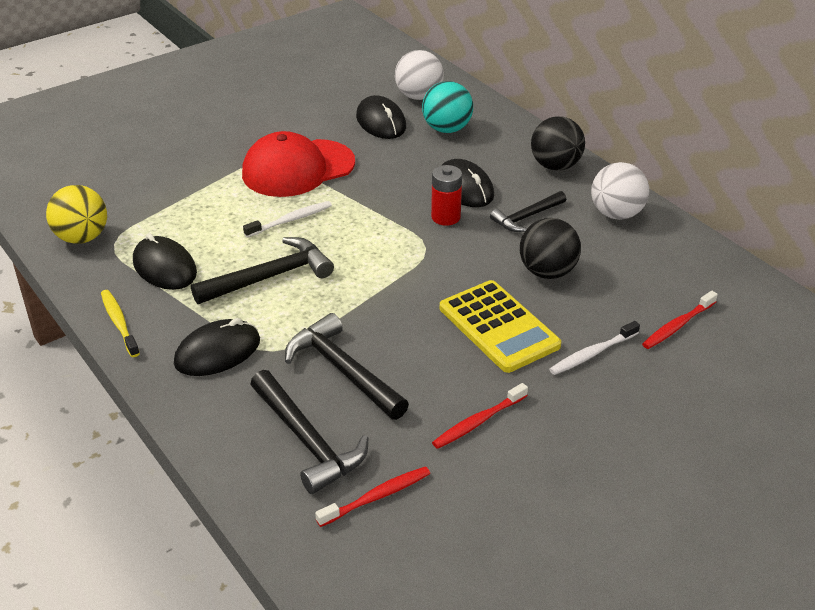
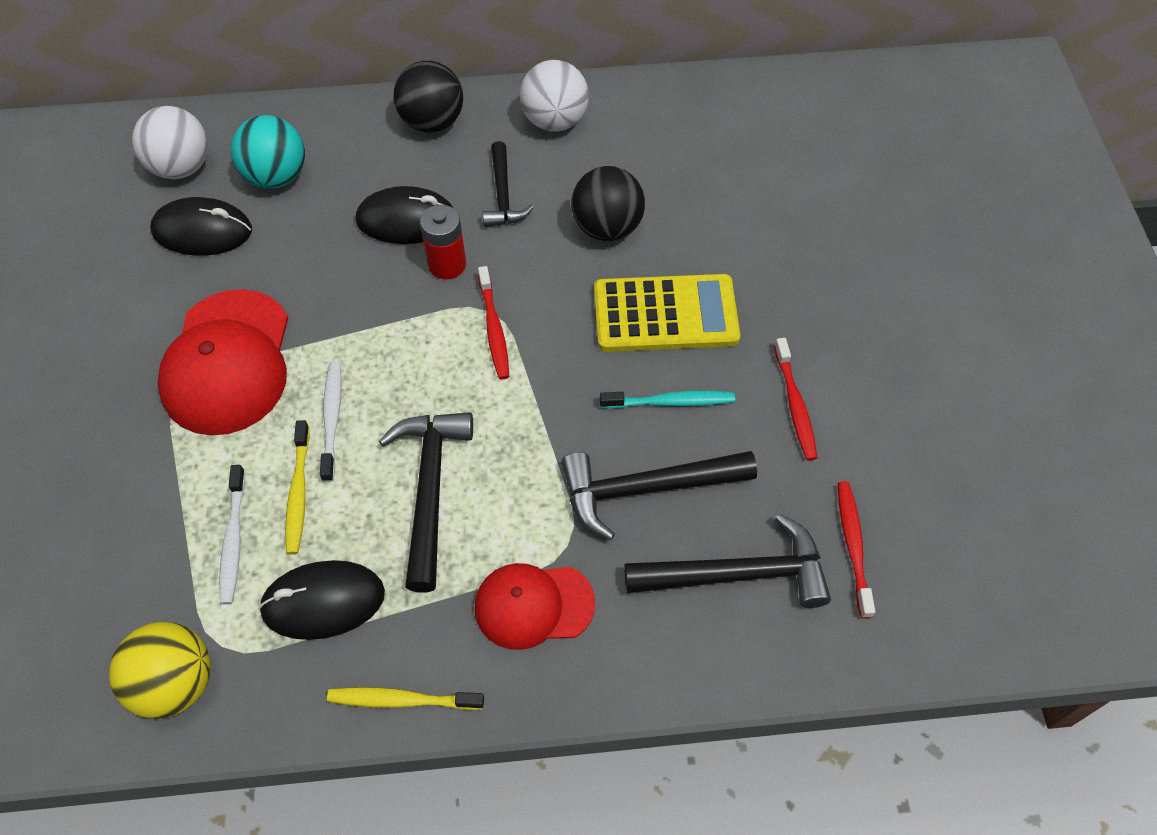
camera: 60 degrees left, 20 degrees up
black mouse [174,318,260,376] -> red cap [475,563,595,650]
white toothbrush [549,321,640,375] -> white toothbrush moved to [219,465,245,605]
red toothbrush [642,291,718,349] -> red toothbrush moved to [478,266,509,379]
none -> yellow toothbrush [285,420,310,554]
none -> turquoise toothbrush [600,391,735,409]

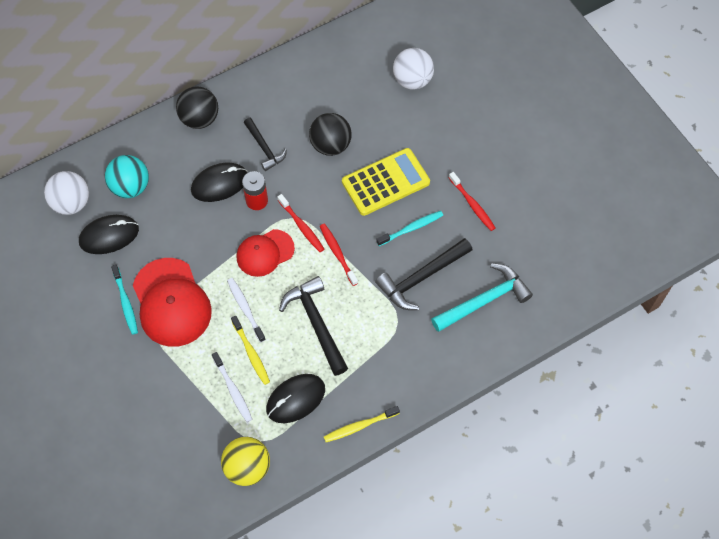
camera: 25 degrees left, 5 degrees up
red cap [475,563,595,650] -> red cap moved to [236,229,295,277]
white ball [520,60,589,132] -> white ball moved to [393,48,434,90]
black hammer [625,514,831,608] -> turquoise hammer [431,263,533,332]
red toothbrush [838,481,875,618] -> red toothbrush moved to [320,224,358,286]
none -> turquoise toothbrush [111,265,138,335]

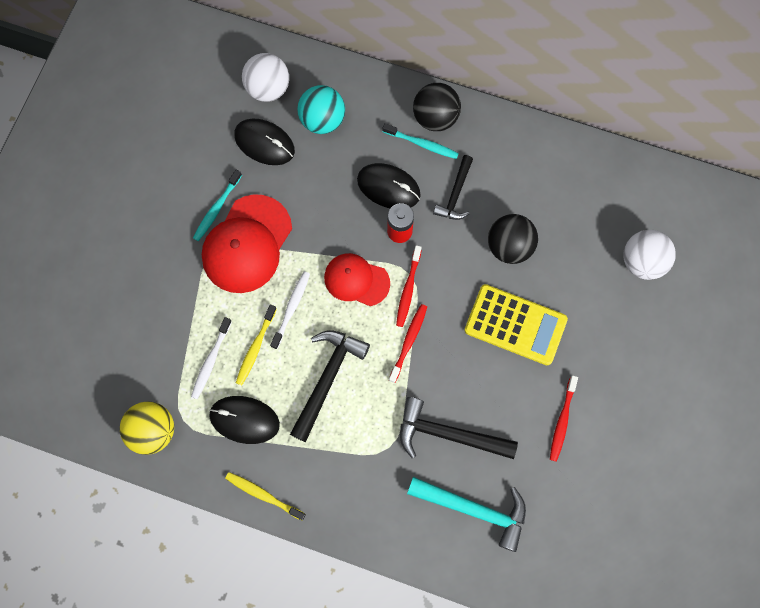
camera: 50 degrees right, 10 degrees up
turquoise toothbrush [376,211,443,246] -> turquoise toothbrush moved to [382,123,459,159]

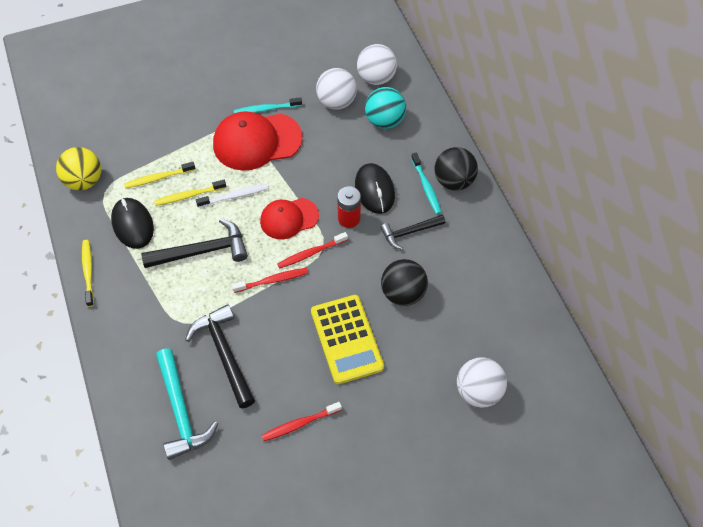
camera: 50 degrees right, 15 degrees down
white toothbrush [191,317,232,399] -> yellow toothbrush [124,162,195,189]
black mouse [234,119,295,165] -> white ball [316,68,357,109]
red cap [324,253,390,306] -> red cap turned 90 degrees counterclockwise [260,198,319,240]

